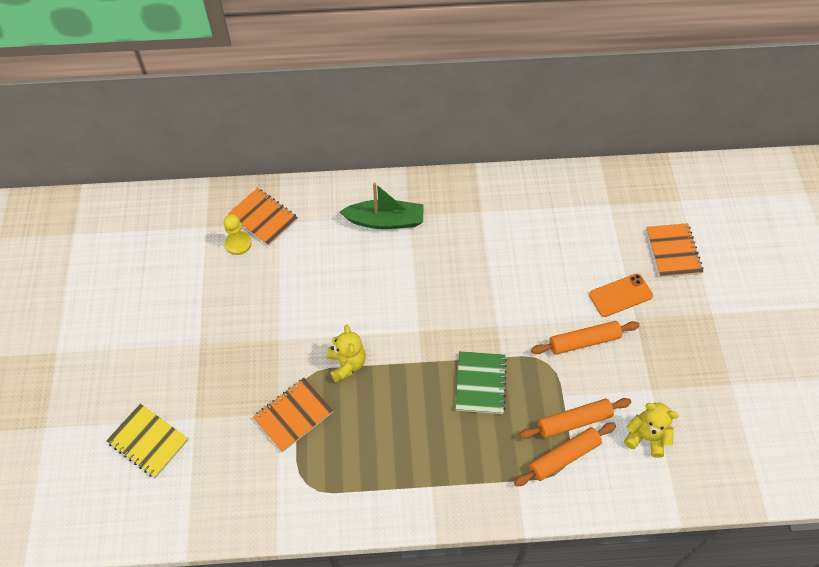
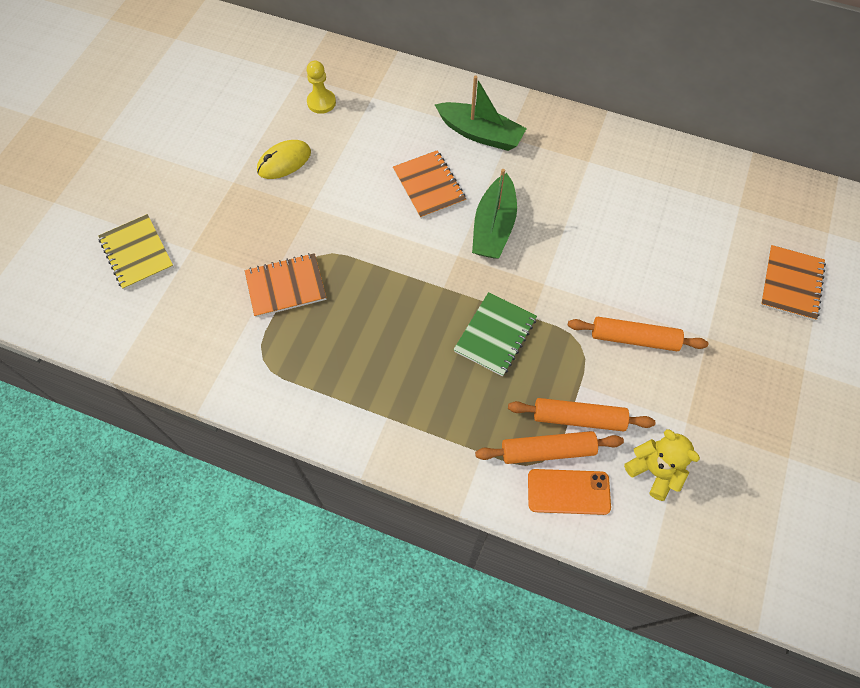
camera: 25 degrees right, 5 degrees up
orange notebook [228,188,298,246] -> orange notebook moved to [393,150,466,219]
yellow teddy bear [327,325,366,383] -> none
orange phone [589,273,653,317] -> orange phone moved to [528,469,611,515]
none -> yellow mouse [257,140,311,179]
none -> green boat [472,169,517,259]

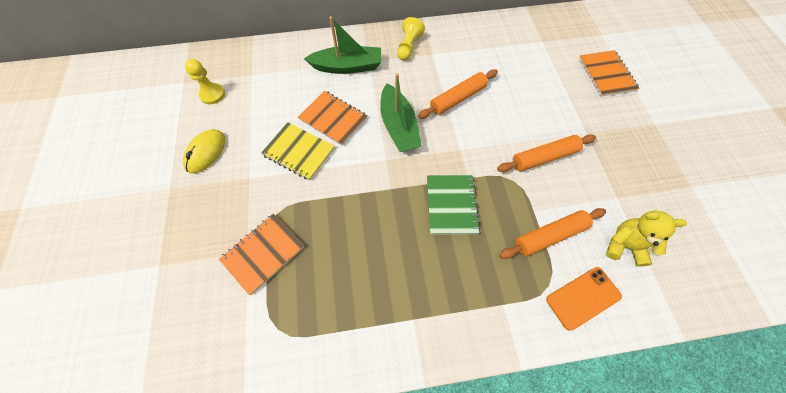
camera: 30 degrees left, 0 degrees up
yellow notebook [98,214,174,290] -> yellow notebook moved to [261,122,335,180]
orange rolling pin [475,431,624,464] -> orange rolling pin moved to [418,69,498,119]
none -> yellow pawn [397,17,425,61]

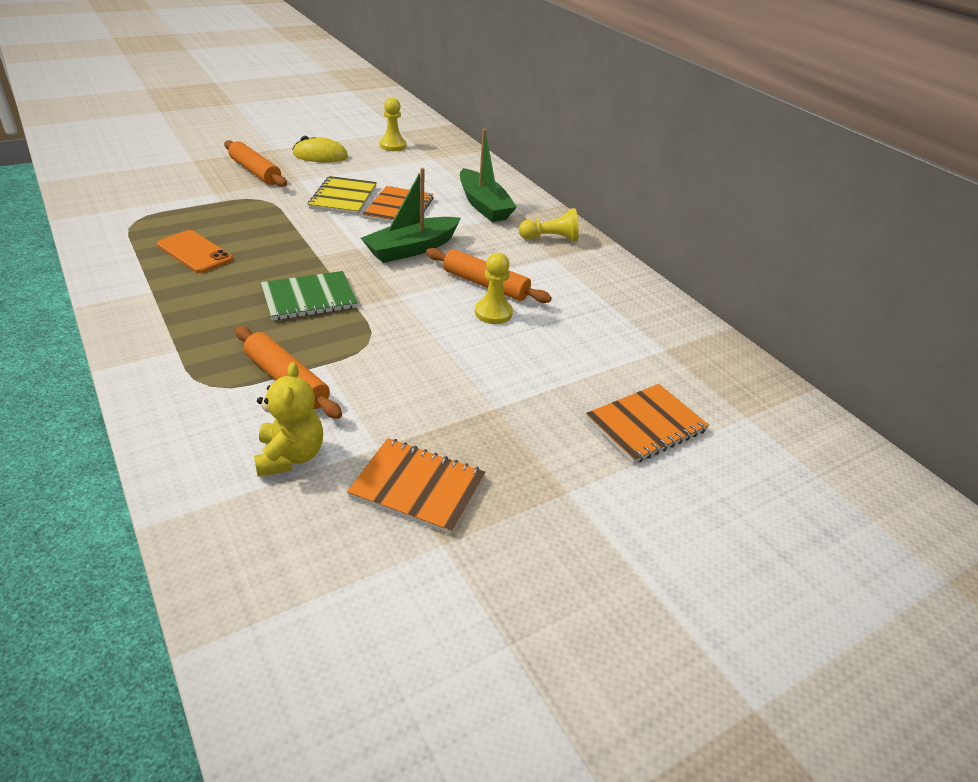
camera: 65 degrees right, 25 degrees down
orange notebook [219,214,305,295] -> orange notebook moved to [347,438,486,535]
orange rolling pin [497,134,596,172] -> orange rolling pin moved to [224,140,287,187]
orange phone [546,267,622,331] -> orange phone moved to [157,230,233,273]
none -> yellow pawn [475,252,513,324]

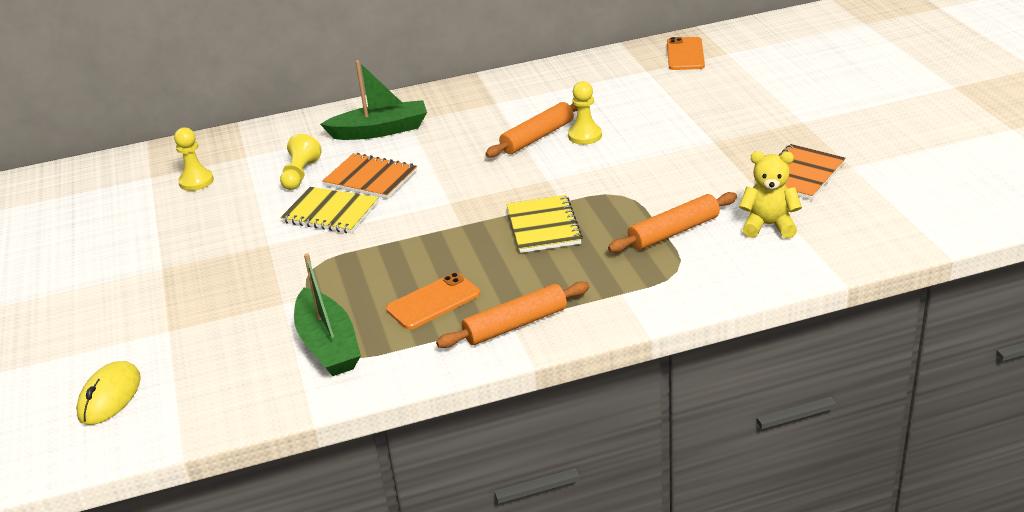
camera: 70 degrees left, 5 degrees down
orange rolling pin [224,140,287,187] -> orange rolling pin moved to [436,281,590,348]
green notebook [261,271,358,321] -> yellow notebook [507,195,583,253]
yellow mouse [292,136,348,162] -> yellow mouse moved to [76,361,141,425]
green boat [361,168,461,263] -> green boat moved to [294,253,361,376]
yellow pawn [519,208,579,242] -> yellow pawn moved to [280,134,322,190]
orange notebook [586,384,709,464] -> none
none -> orange phone [667,37,705,70]

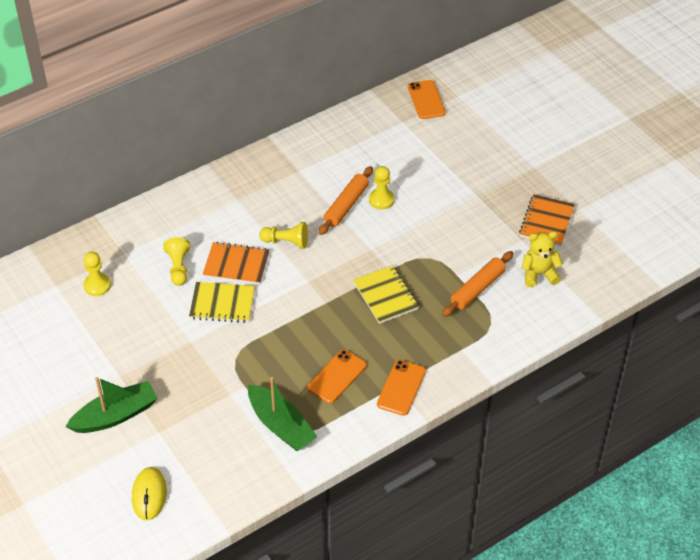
camera: 20 degrees left, 15 degrees up
green boat [320,60,427,140] -> green boat moved to [65,377,158,433]
orange rolling pin [436,281,590,348] -> orange phone [377,360,426,416]
none -> yellow pawn [259,222,308,248]

